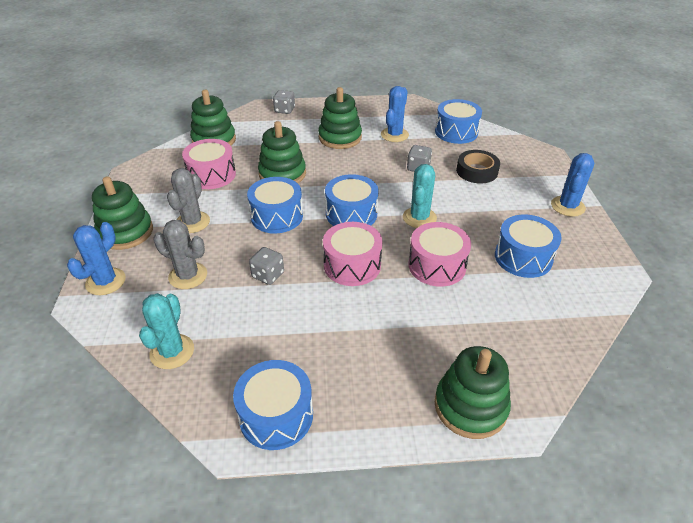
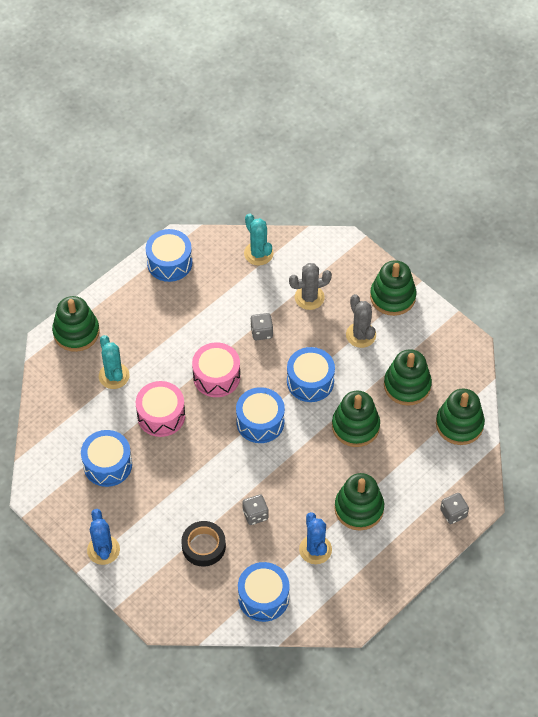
camera: 140 degrees right, 15 degrees up
blue cactus [67,222,126,295] -> none
pink drum [182,139,236,189] -> green stacking toy [384,349,432,406]
turquoise cactus [403,164,437,228] -> turquoise cactus moved to [99,335,130,389]

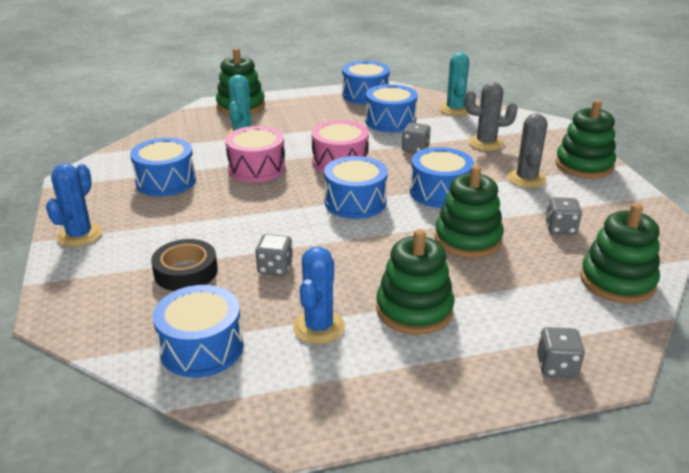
camera: 30 degrees right, 25 degrees down
green stacking toy [384,349,432,406] -> grey dice [545,197,582,235]
none -> blue drum [365,84,418,132]

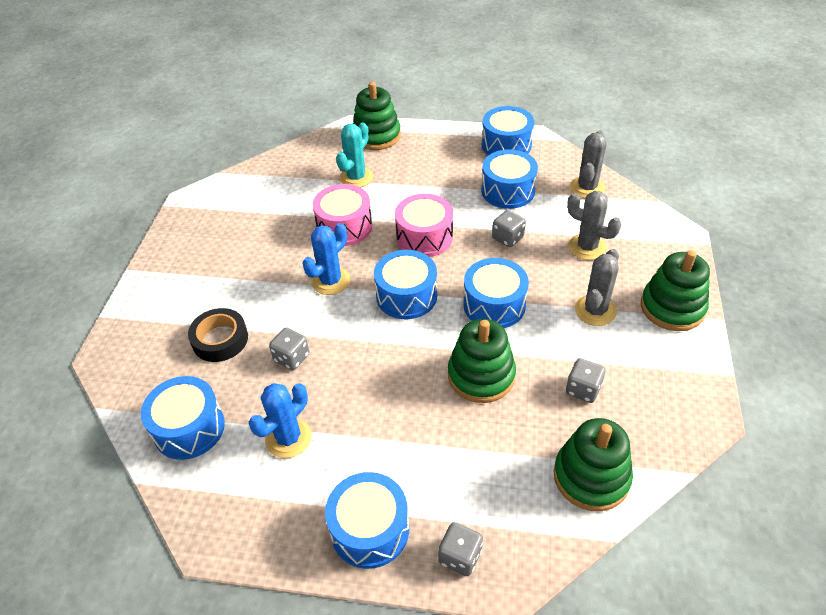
camera: 25 degrees right, 15 degrees up
blue cactus [46,163,102,247] -> blue cactus moved to [302,223,350,295]
blue drum [130,138,196,196] -> blue drum moved to [325,472,409,569]
green stacking toy [376,229,454,335] -> none
turquoise cactus [439,52,469,116] -> grey cactus [570,130,607,198]

